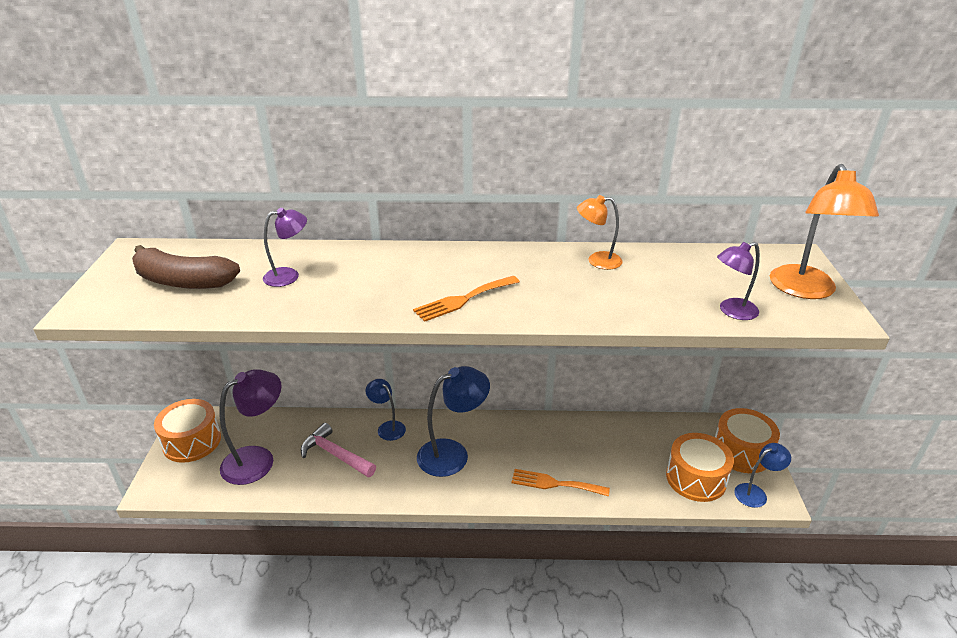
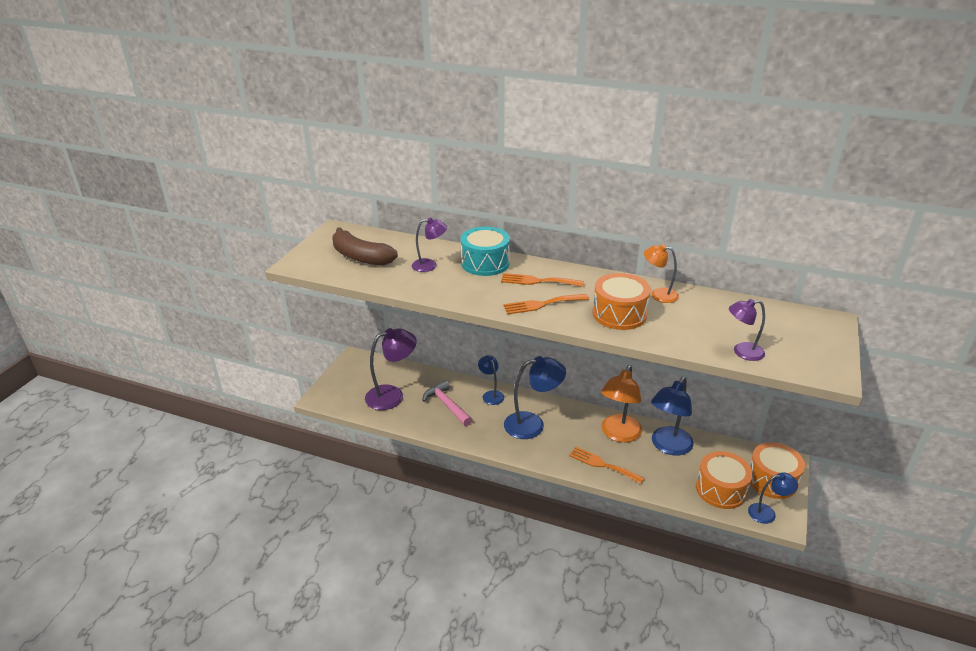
camera: 20 degrees right, 0 degrees up
orange drum [154,399,221,463] -> orange drum moved to [592,273,651,330]
orange lamp [770,164,879,299] -> orange lamp moved to [601,365,642,442]
none -> turquoise drum [460,226,510,276]
none -> orange fork [501,273,584,287]
none -> blue lamp [651,377,694,456]

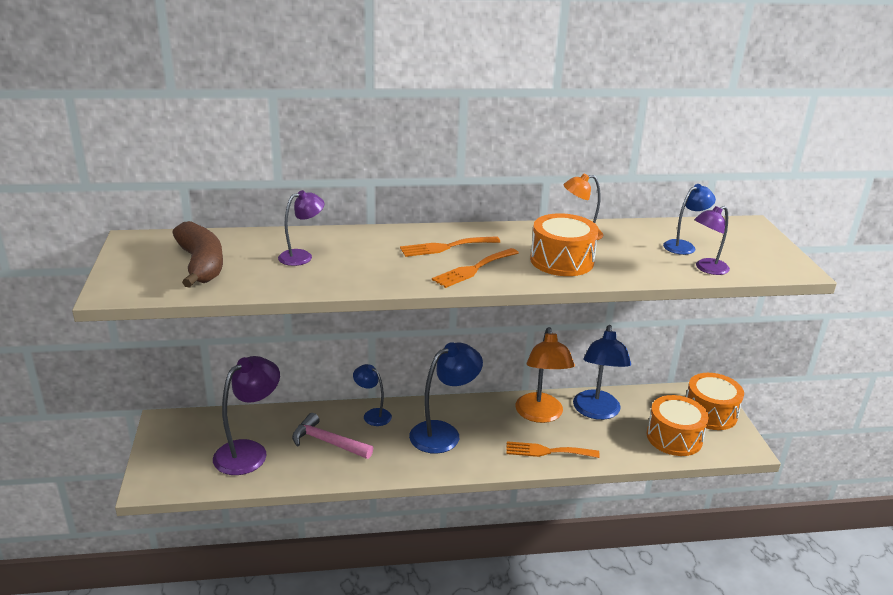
camera: 30 degrees left, 5 degrees down
brown banana [332,227,398,265] -> brown banana turned 120 degrees counterclockwise [172,221,223,288]
turquoise drum [460,226,510,276] -> none
blue lamp [748,472,798,524] -> blue lamp moved to [663,184,716,255]

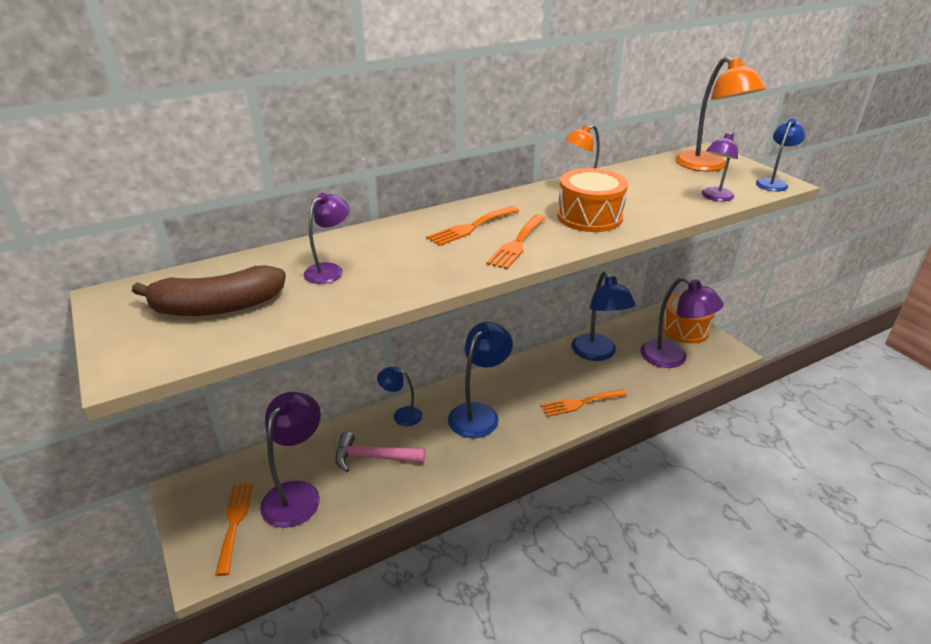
camera: 20 degrees left, 5 degrees up
brown banana [172,221,223,288] -> brown banana turned 120 degrees clockwise [132,266,286,316]
orange lamp [516,327,575,423] -> orange lamp moved to [675,56,766,171]
orange drum [646,395,709,456] -> purple lamp [640,277,724,368]
blue lamp [663,184,716,255] -> blue lamp moved to [756,119,805,191]
none -> orange fork [215,483,253,576]

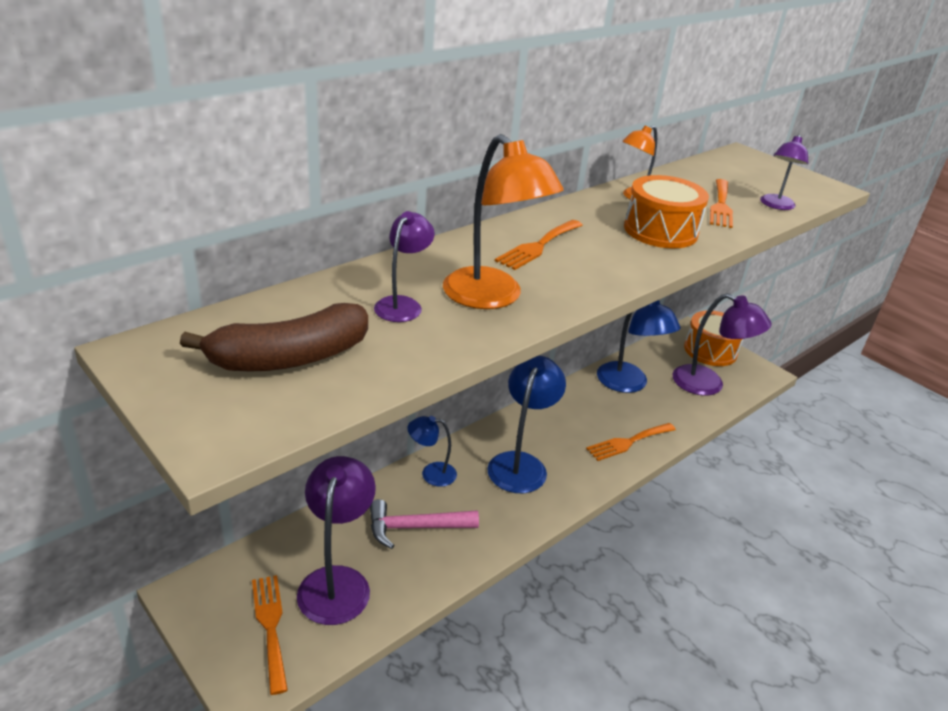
camera: 15 degrees left, 0 degrees up
orange fork [486,214,546,269] -> orange fork moved to [710,179,733,228]
orange lamp [675,56,766,171] -> orange lamp moved to [443,134,564,309]
blue lamp [756,119,805,191] -> none

